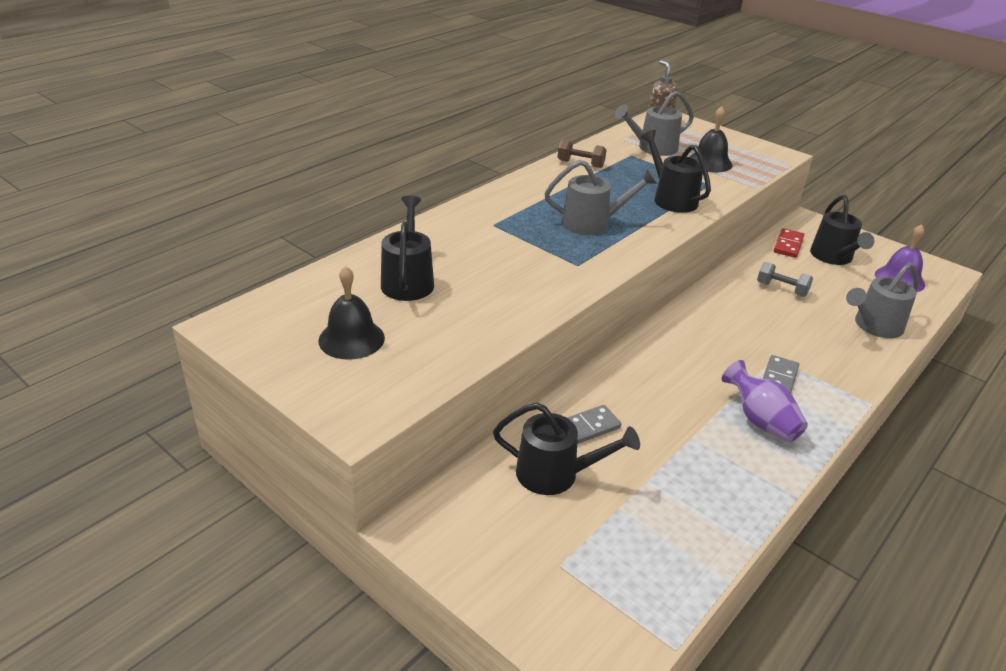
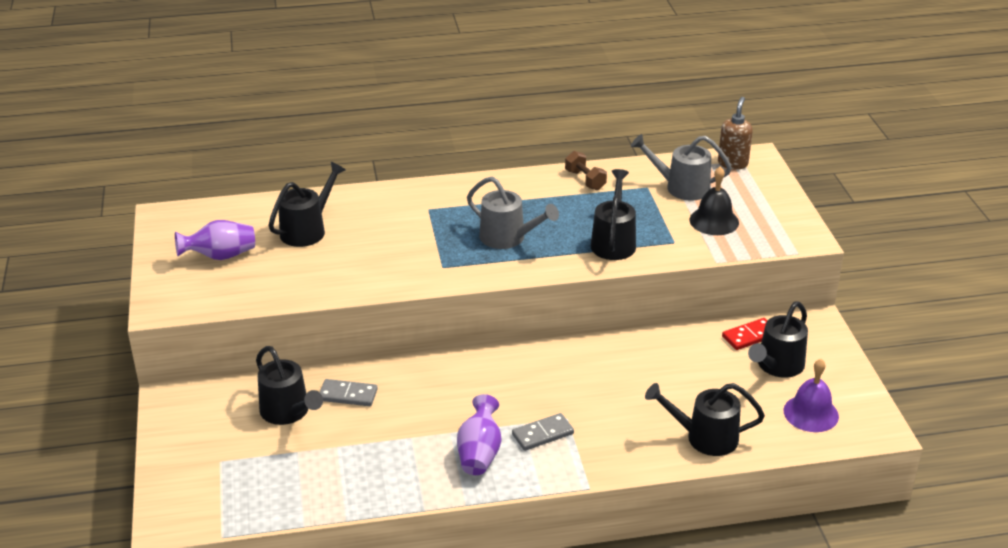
camera: 40 degrees right, 0 degrees up
black bell [318,266,385,360] -> purple vase [175,220,255,260]
grey dumbbell [757,262,813,297] -> none
grey watering can [846,263,919,338] -> black watering can [645,383,765,456]

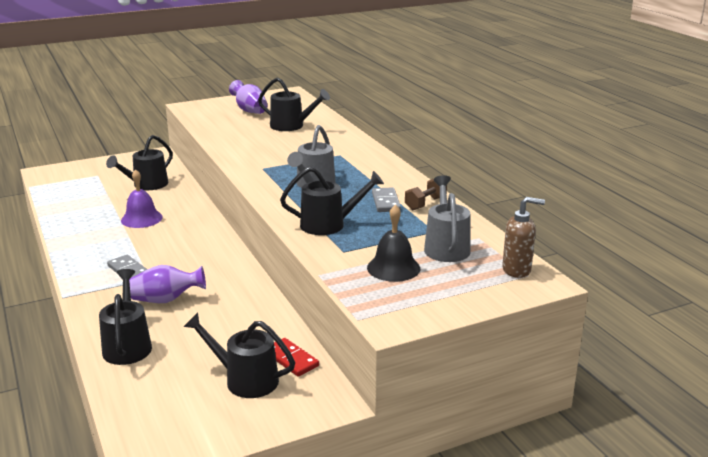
camera: 75 degrees right, 10 degrees down
grey domino [320,379,378,406] -> grey domino moved to [372,187,401,212]
purple vase [457,394,501,475] -> purple vase moved to [129,265,206,303]
purple bell [783,359,839,432] -> purple bell moved to [121,169,163,228]

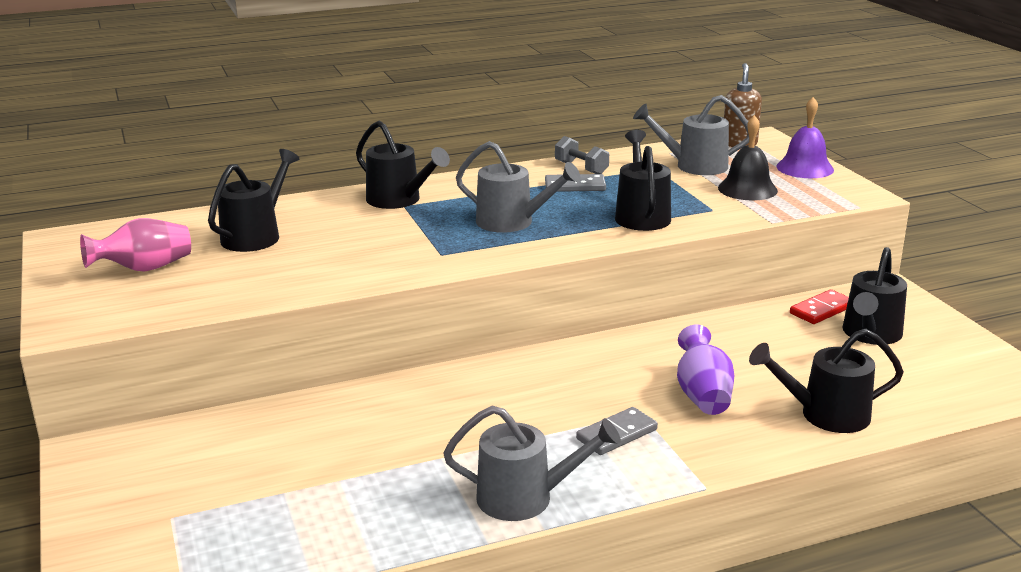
camera: 85 degrees left, 0 degrees up
black watering can [106,135,173,190] -> black watering can moved to [356,121,450,209]
purple bell [121,169,163,228] -> purple bell moved to [777,97,834,178]
purple vase [229,80,267,114] -> pink vase [80,218,191,272]
brown dumbbell [405,179,447,210] -> grey dumbbell [555,136,609,174]
none -> grey watering can [443,406,621,521]

